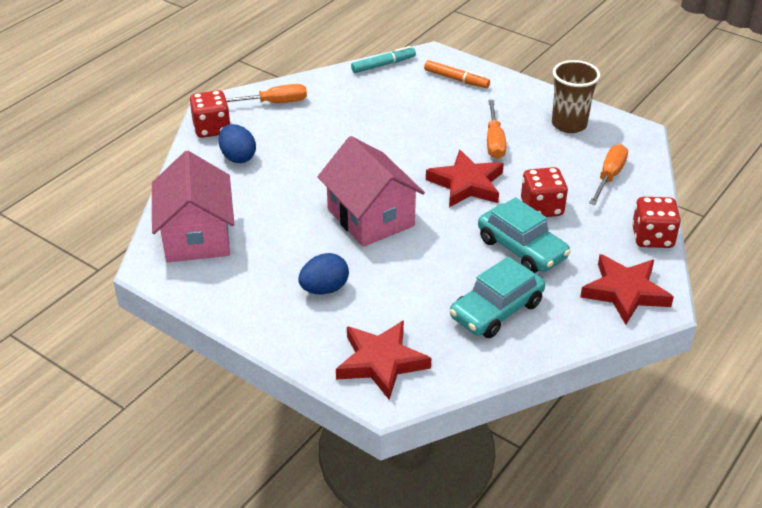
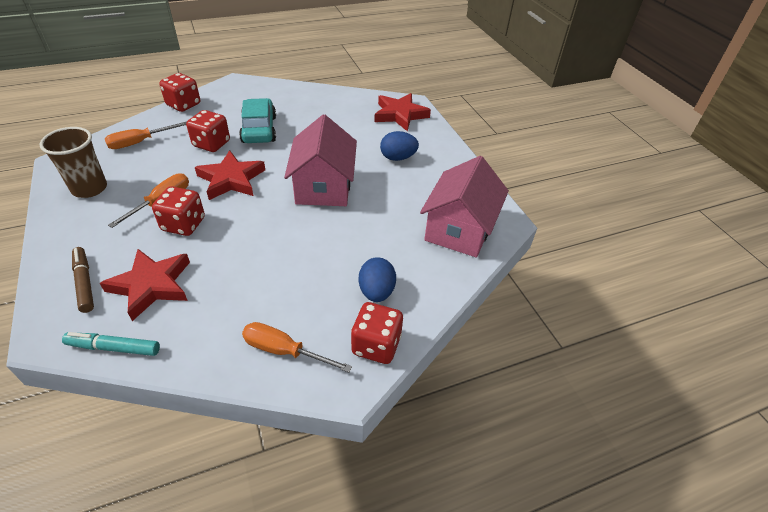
camera: 150 degrees left, 5 degrees up
orange marker [424,60,490,88] -> brown marker [72,247,94,313]
turquoise car [450,257,545,338] -> none
red star [580,254,674,325] -> red star moved to [100,249,190,321]
none -> red dice [152,186,205,236]

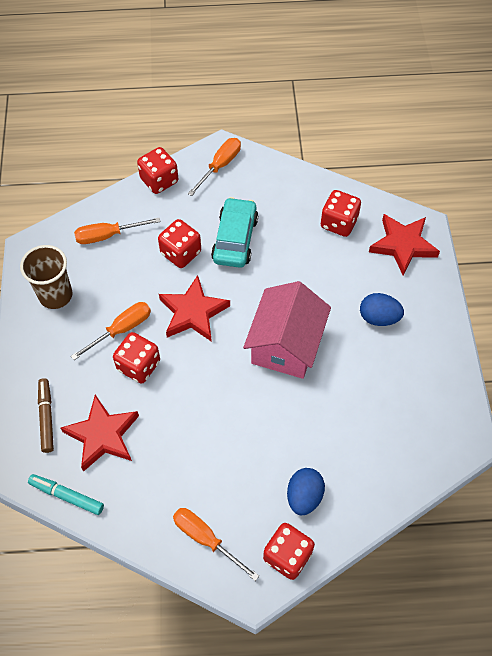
camera: 20 degrees right, 15 degrees up
pink house [420,156,509,258] -> none
none -> orange screwdriver [188,138,241,196]
none -> red dice [321,190,361,237]

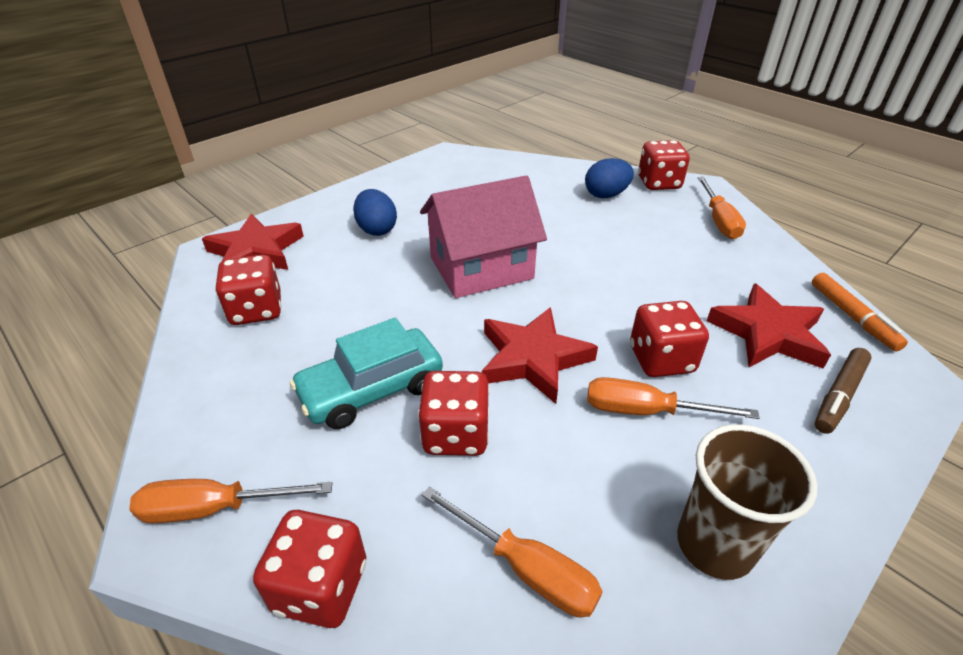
camera: 130 degrees left, 20 degrees down
turquoise marker [28,474,104,515] -> orange marker [812,273,908,351]

